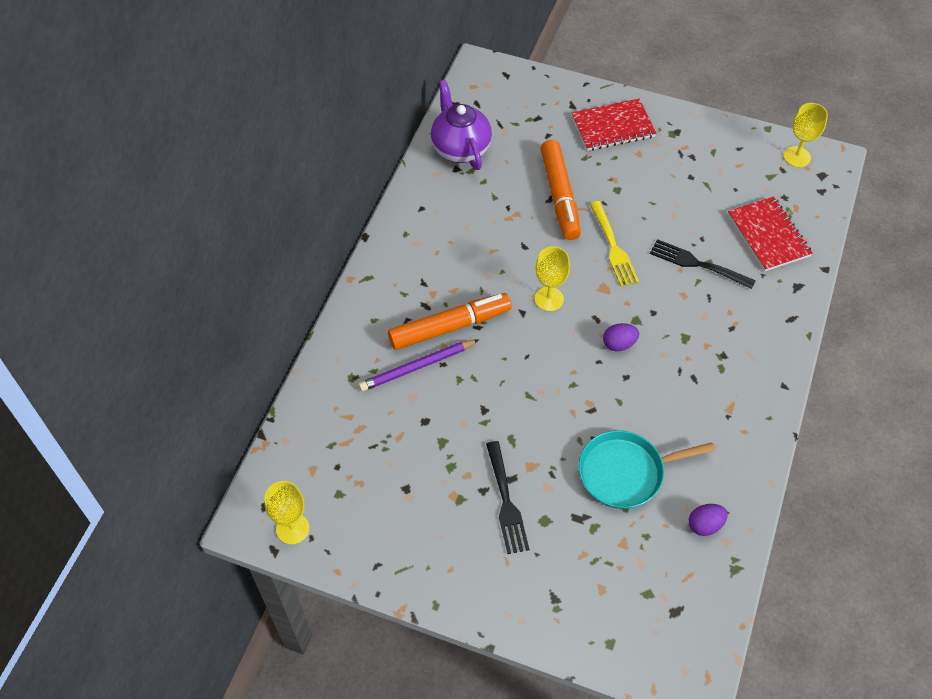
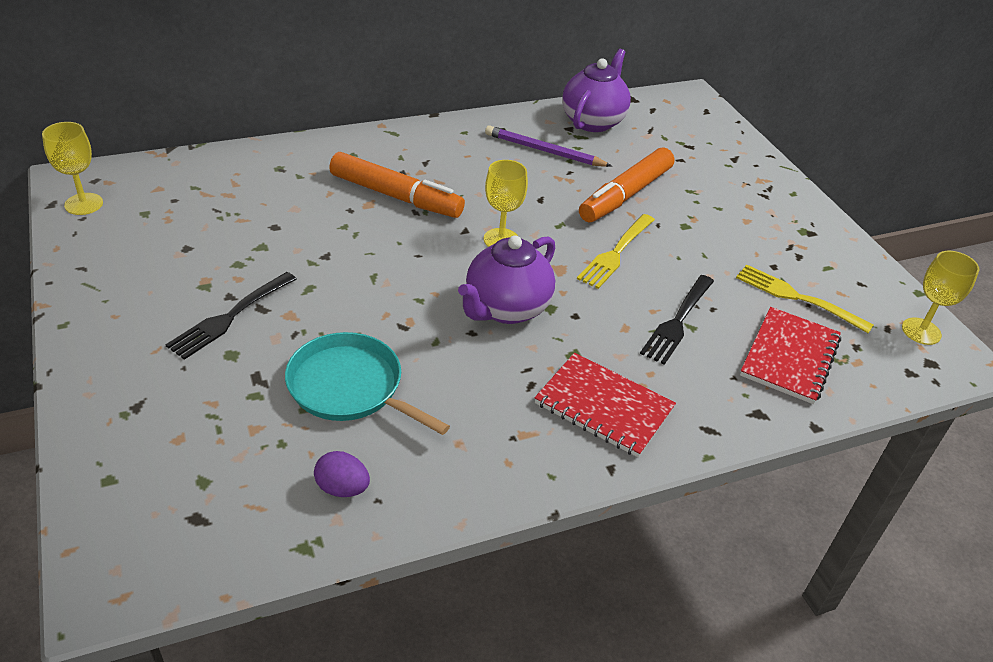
camera: 45 degrees right, 15 degrees down
purple pencil [359,339,479,392] -> purple pencil moved to [485,125,612,167]
red notebook [572,99,656,151] -> red notebook moved to [534,353,676,457]
purple egg [603,323,639,351] -> purple teapot [458,235,555,324]
black fork [650,239,756,289] -> black fork turned 135 degrees counterclockwise [640,275,714,365]
none -> yellow fork [736,265,874,333]

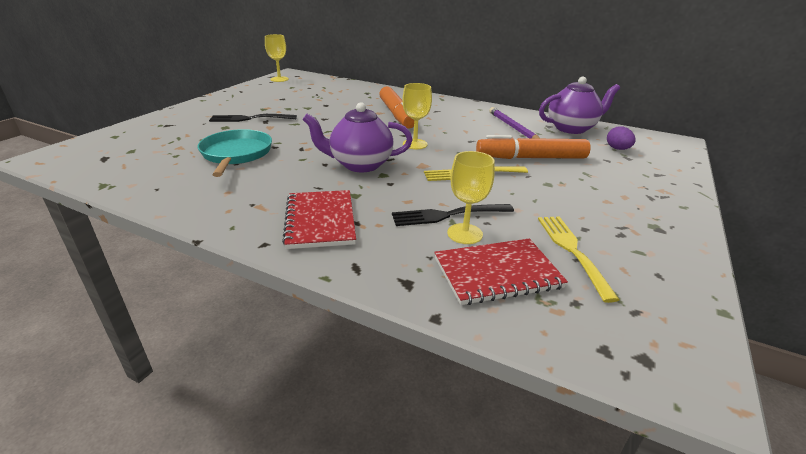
camera: 50 degrees right, 10 degrees down
purple egg [314,451,370,497] -> purple egg moved to [607,126,636,150]
yellow goblet [902,251,979,345] -> yellow goblet moved to [447,151,495,244]

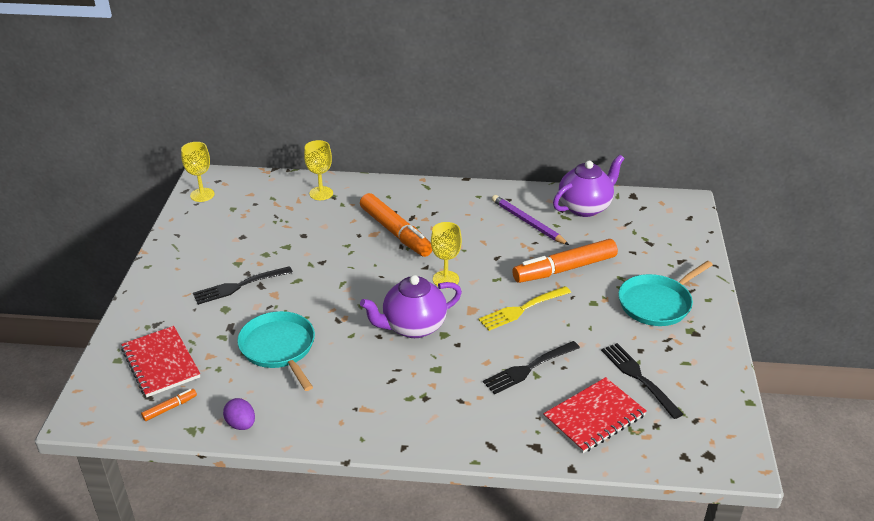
camera: 20 degrees left, 5 degrees up
red notebook [282,190,356,249] -> red notebook moved to [121,326,200,397]
yellow goblet [447,151,495,244] -> yellow goblet moved to [304,140,333,200]
yellow fork [538,216,620,303] -> black fork [601,343,683,419]
purple egg [607,126,636,150] -> purple egg moved to [223,398,255,430]
none -> orange marker [141,389,197,421]
none -> turquoise pan [618,261,713,326]

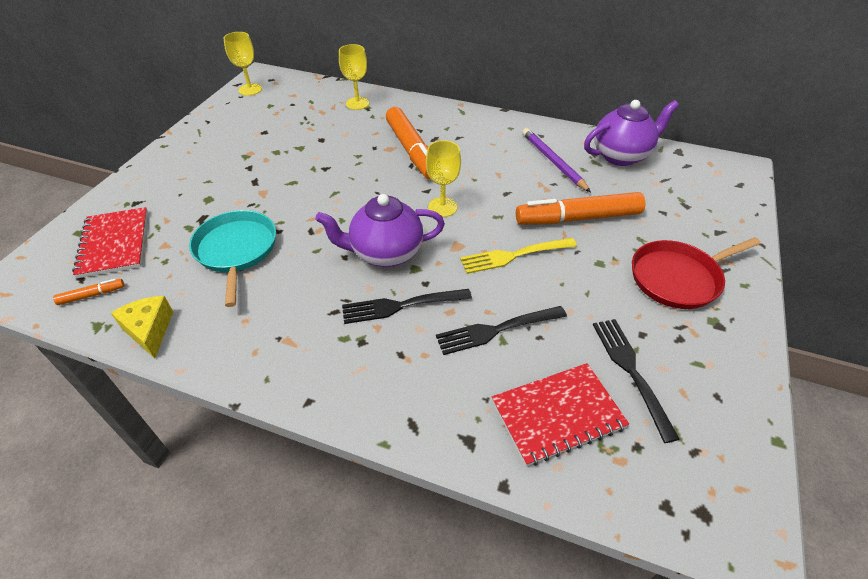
camera: 15 degrees right, 10 degrees up
black fork [193,266,293,305] -> black fork moved to [342,289,472,324]
purple egg [223,398,255,430] -> yellow cheese [111,296,173,358]
turquoise pan [618,261,713,326] -> red pan [632,237,761,309]

